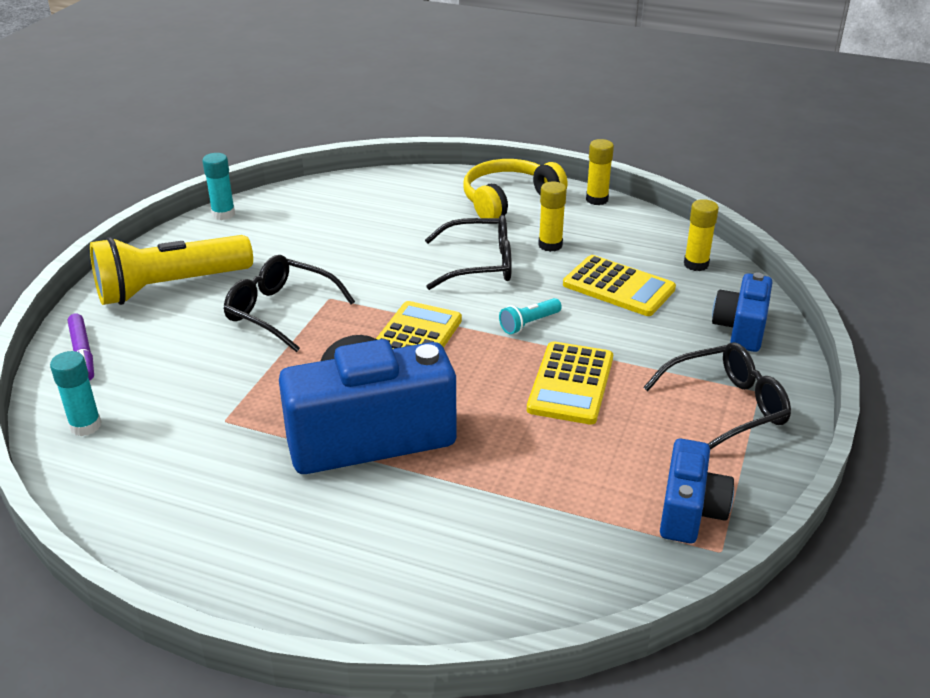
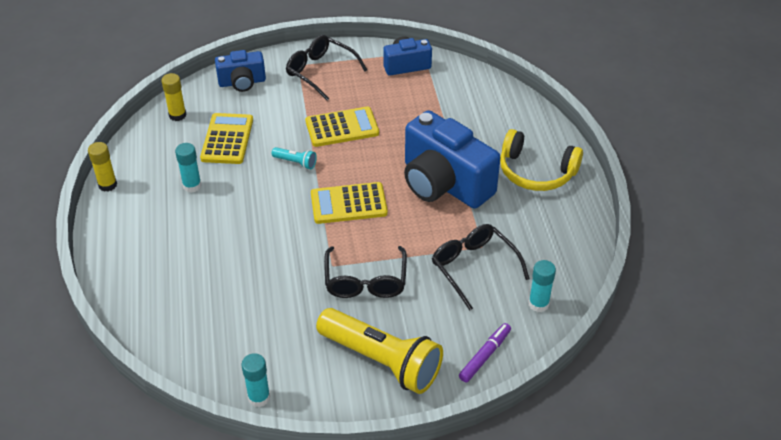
camera: 120 degrees left, 10 degrees up
black glasses [425,215,512,290] -> black glasses moved to [432,224,530,310]
yellow headphones [463,159,568,218] -> yellow headphones moved to [500,129,583,191]
yellow glue stick [538,181,567,252] -> turquoise glue stick [175,143,202,193]

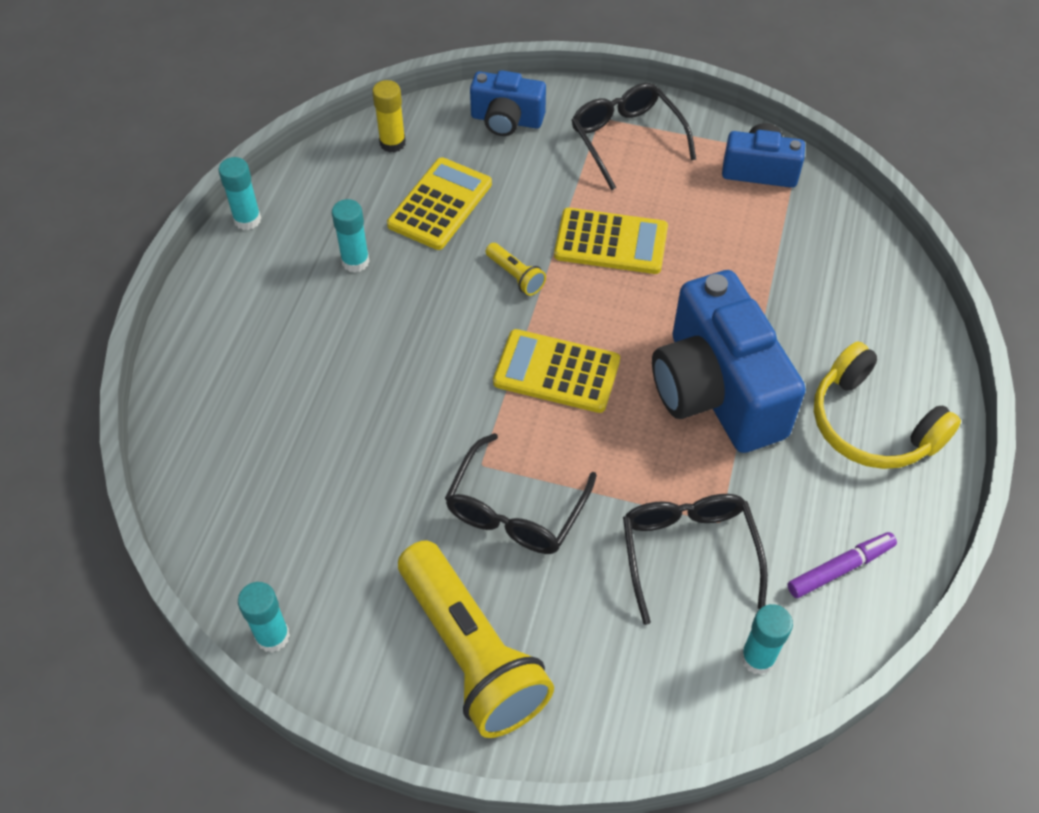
camera: 25 degrees right, 10 degrees up
yellow glue stick [88,142,117,192] -> turquoise glue stick [219,157,261,230]
turquoise flashlight [272,147,317,169] -> yellow flashlight [486,243,546,296]
purple marker [459,323,511,383] -> purple marker moved to [787,532,897,598]

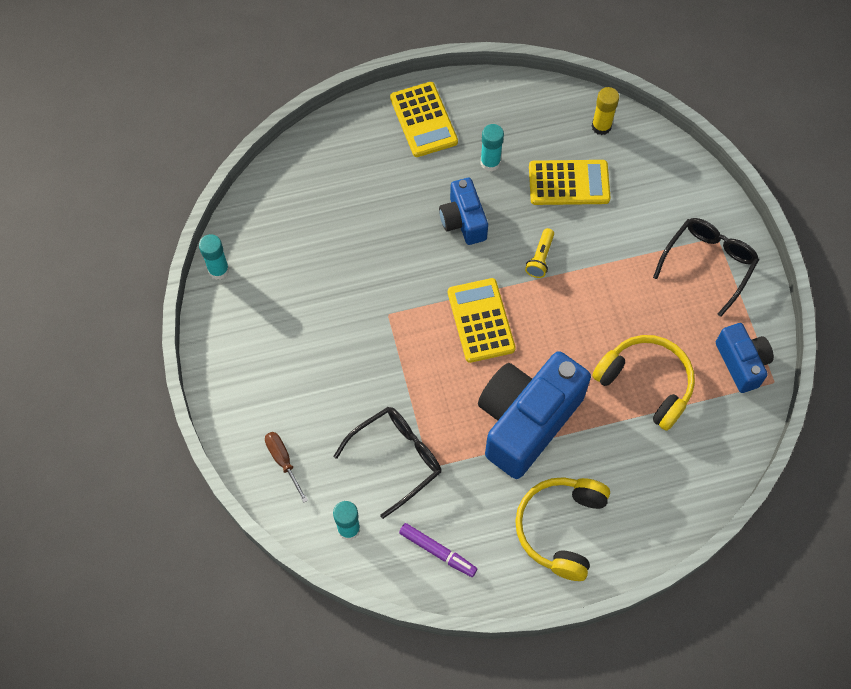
camera: 60 degrees right, 10 degrees up
turquoise glue stick [219,157,261,230] -> none
yellow flashlight [398,540,554,738] -> none
black glasses [445,433,597,554] -> none
blue camera [470,70,546,136] -> blue camera moved to [439,178,488,245]
yellow calculator [554,208,668,274] -> yellow calculator moved to [390,82,458,157]
none -> brown screwdriver [265,432,308,503]
none -> yellow headphones [592,335,695,431]

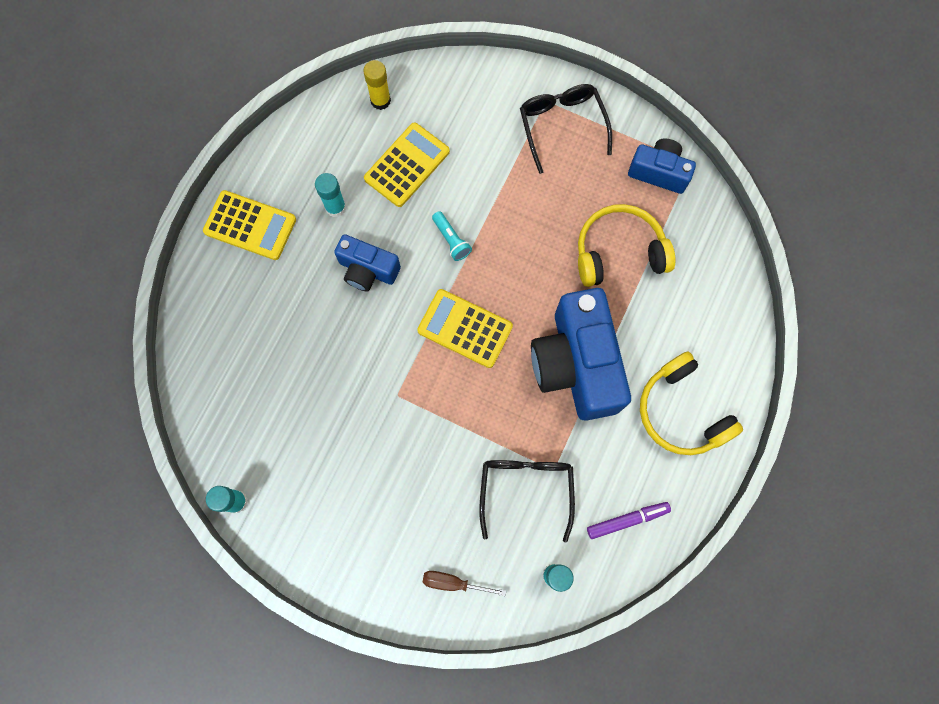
camera: 50 degrees left, 10 degrees up
yellow flashlight [525,228,554,278] -> turquoise flashlight [432,211,472,261]

